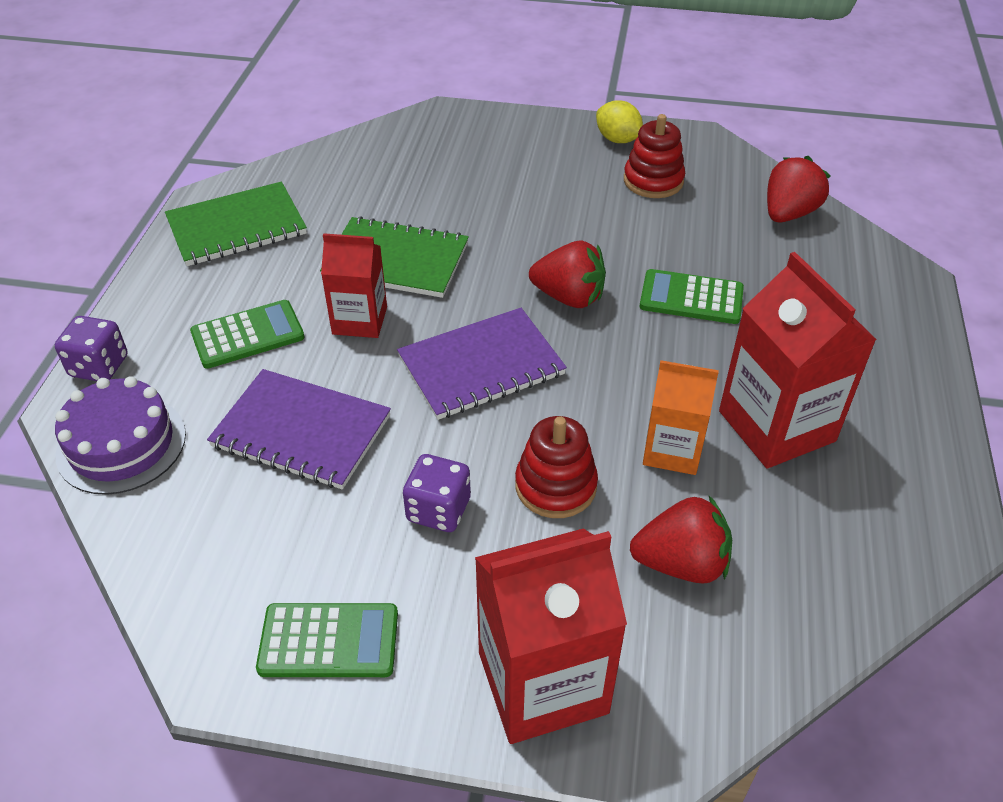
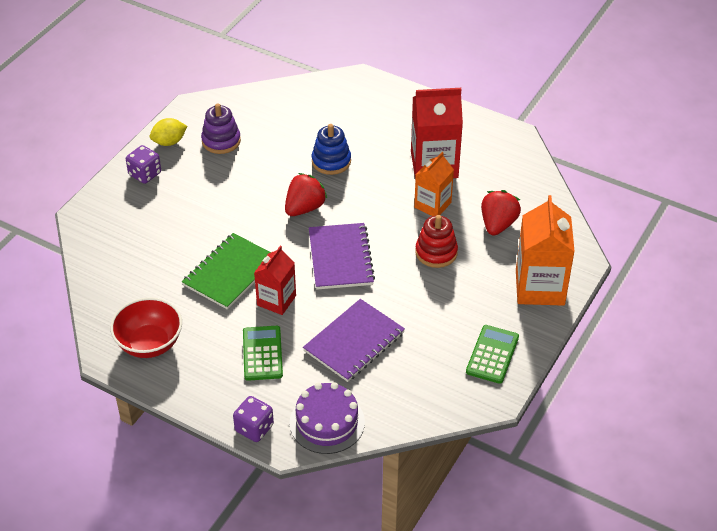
camera: 70 degrees left, 0 degrees up
green notebook [165,182,307,266] -> red bowl [110,297,182,358]
purple dice [403,454,471,532] -> purple dice moved to [126,145,161,184]
red carton [475,528,627,744] -> orange carton [516,195,575,306]
red stacking toy [624,114,685,198] -> purple stacking toy [201,103,241,154]
green calculator [640,269,744,324] -> blue stacking toy [312,124,351,175]
red strawberry [767,156,831,222] -> none

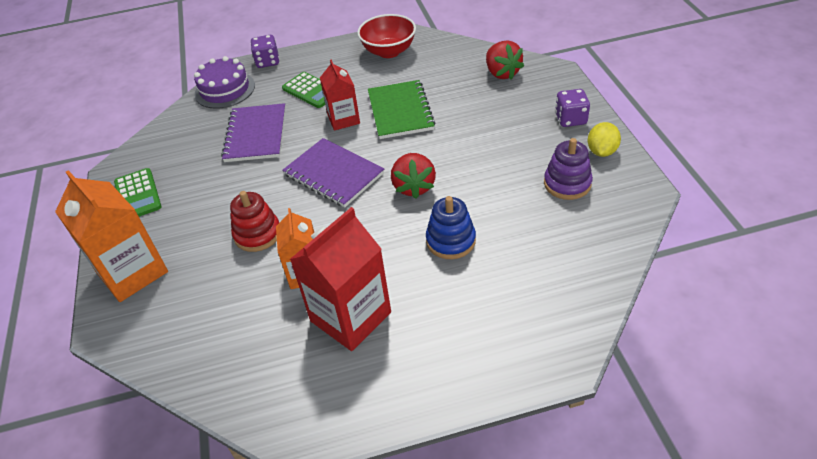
camera: 140 degrees right, 0 degrees up
red strawberry [481,190,521,236] -> red strawberry moved to [486,40,524,79]

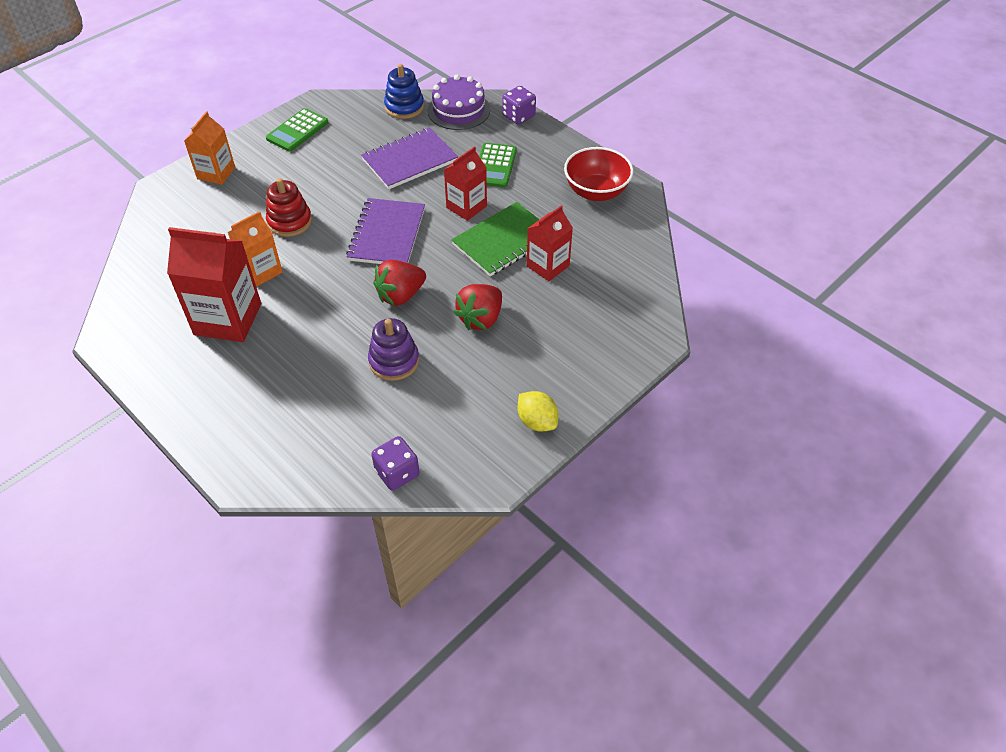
camera: 55 degrees right, 5 degrees up
orange carton [55,170,168,302] -> orange carton [184,111,235,185], size x0.62
blue stacking toy [426,196,476,259] -> blue stacking toy moved to [384,64,424,119]
red strawberry [486,40,524,79] -> red strawberry moved to [454,284,502,330]
purple stacking toy [544,138,593,200] -> purple stacking toy moved to [368,318,419,381]
purple dice [555,89,590,127] -> purple dice moved to [371,436,419,491]
yellow lemon [587,122,621,157] -> yellow lemon turned 60 degrees clockwise [518,391,558,432]
none -> red carton [527,205,573,281]

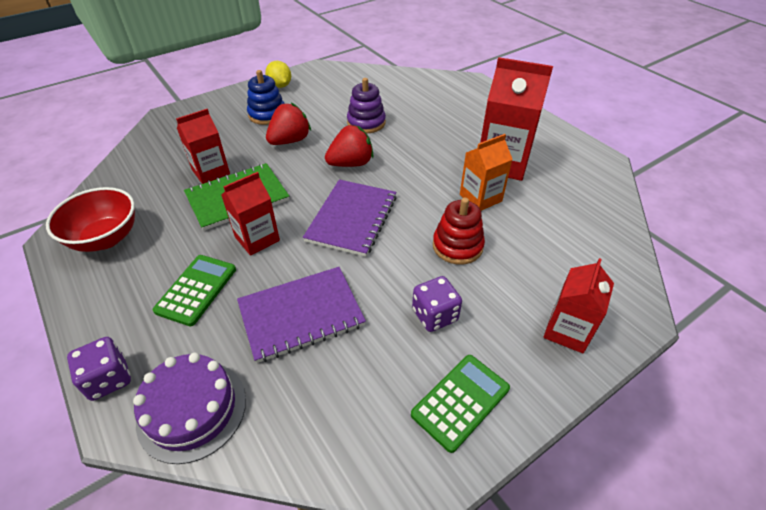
camera: 170 degrees left, 5 degrees down
orange carton [184,111,235,185] -> red carton [544,258,614,353]
purple dice [371,436,419,491] -> purple dice moved to [412,276,462,332]
blue stacking toy [384,64,424,119] -> blue stacking toy moved to [247,70,285,125]

